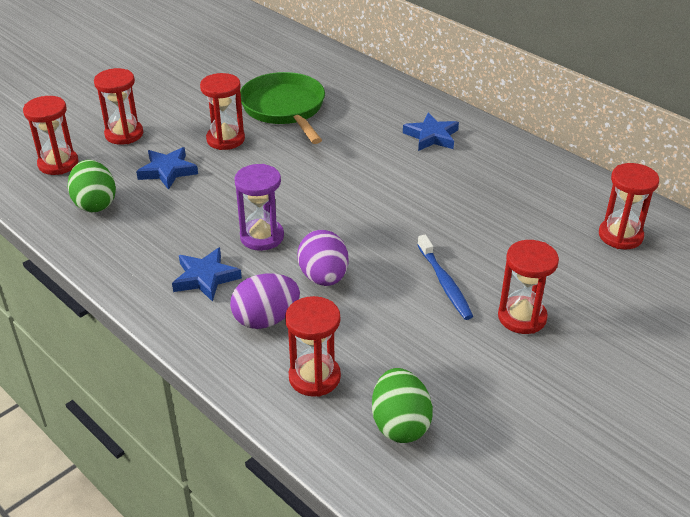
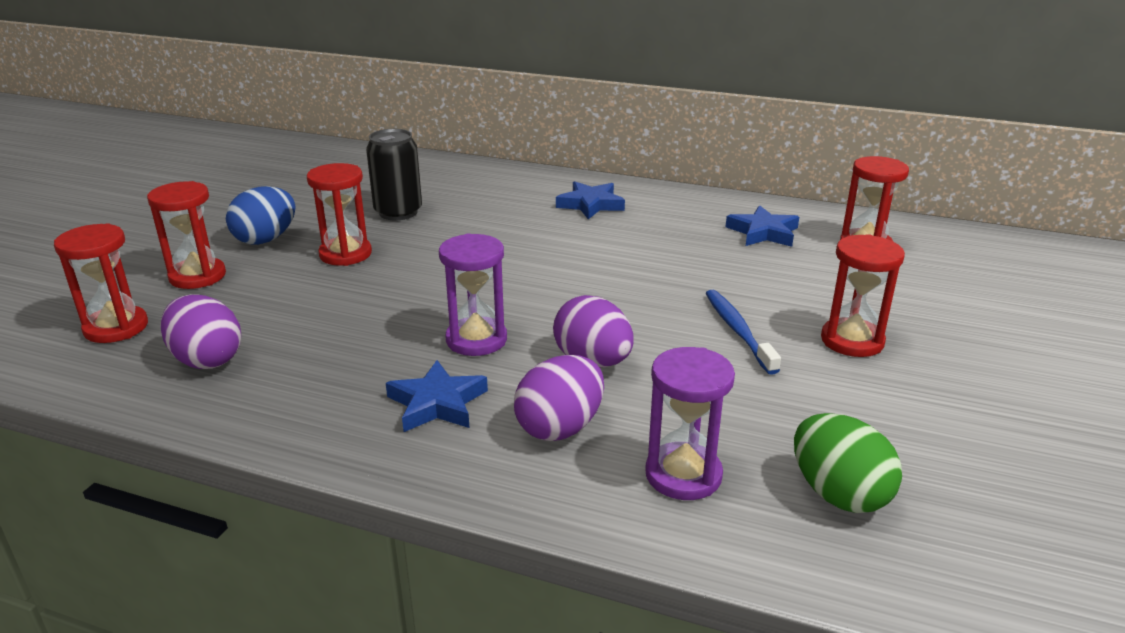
camera: 25 degrees left, 10 degrees down
green egg [68,160,116,212] -> purple egg [161,294,241,369]
blue star [136,147,198,190] -> blue star moved to [726,205,799,247]
green pan [240,72,325,144] -> black can [366,129,422,220]
red hourglass [285,296,341,397] -> purple hourglass [645,347,735,500]
blue toothbrush [417,235,473,320] -> blue toothbrush turned 150 degrees counterclockwise [706,290,781,375]
none -> blue egg [226,186,295,245]

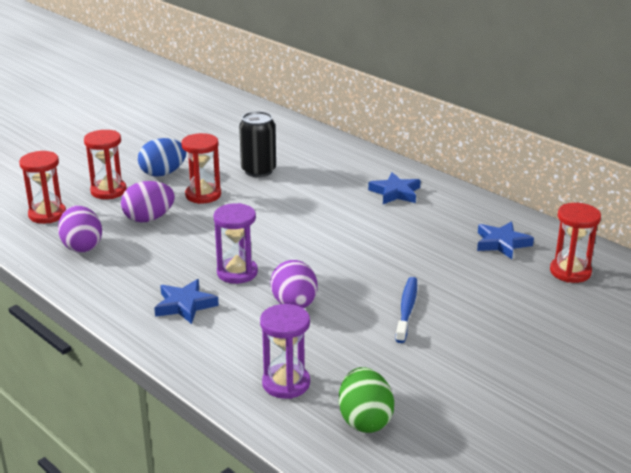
camera: 25 degrees right, 0 degrees up
purple egg [514,355,604,441] -> purple egg moved to [121,181,175,222]
red hourglass [821,234,905,357] -> none

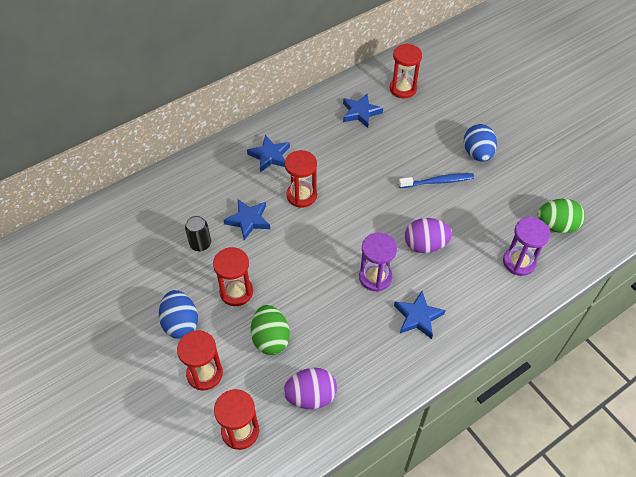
camera: 80 degrees left, 25 degrees up
purple egg [121,181,175,222] -> green egg [251,305,290,355]
black can [239,111,276,177] -> black can [185,215,211,251], size x0.66
blue toothbrush [396,277,417,343] -> blue toothbrush turned 150 degrees clockwise [399,173,474,188]
none -> blue star [224,199,270,240]
none -> red hourglass [285,150,317,208]
none -> blue egg [464,124,497,162]

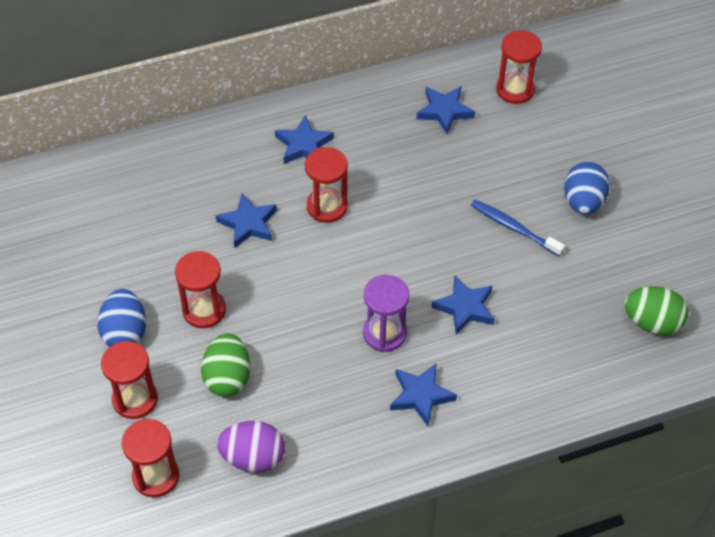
camera: 15 degrees right, 0 degrees up
black can [185,215,211,251] -> none
blue toothbrush [399,173,474,188] -> blue toothbrush turned 150 degrees counterclockwise [471,200,565,257]
purple egg [405,218,452,253] -> blue star [432,275,495,335]
purple hourglass [503,217,550,276] -> none

